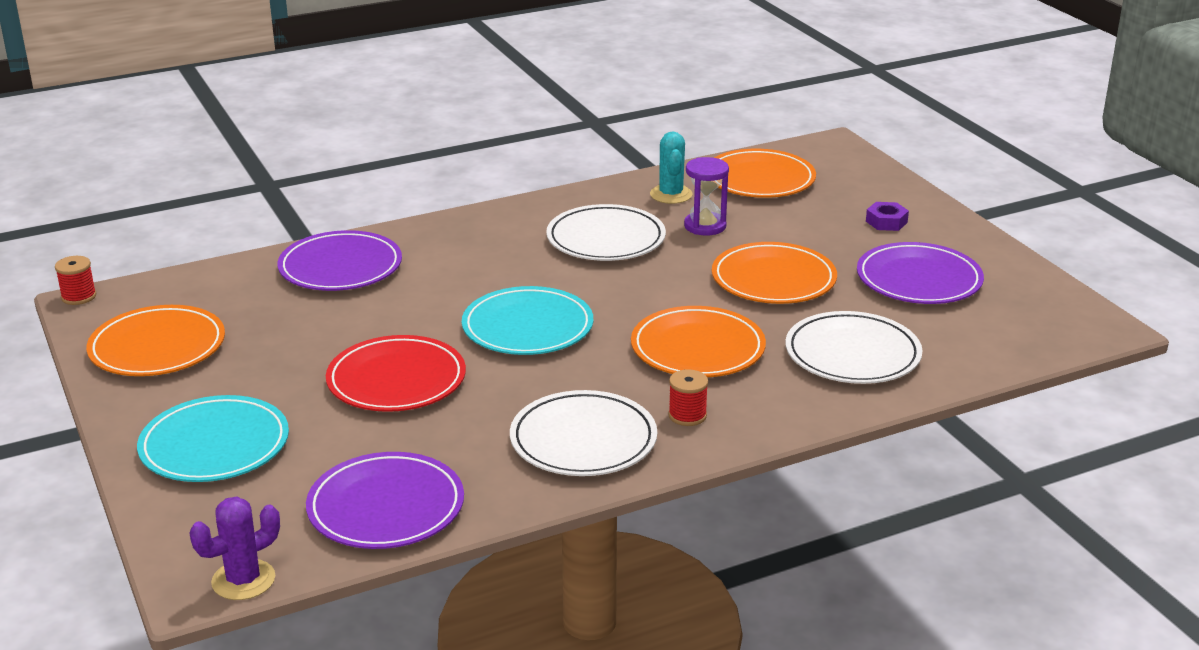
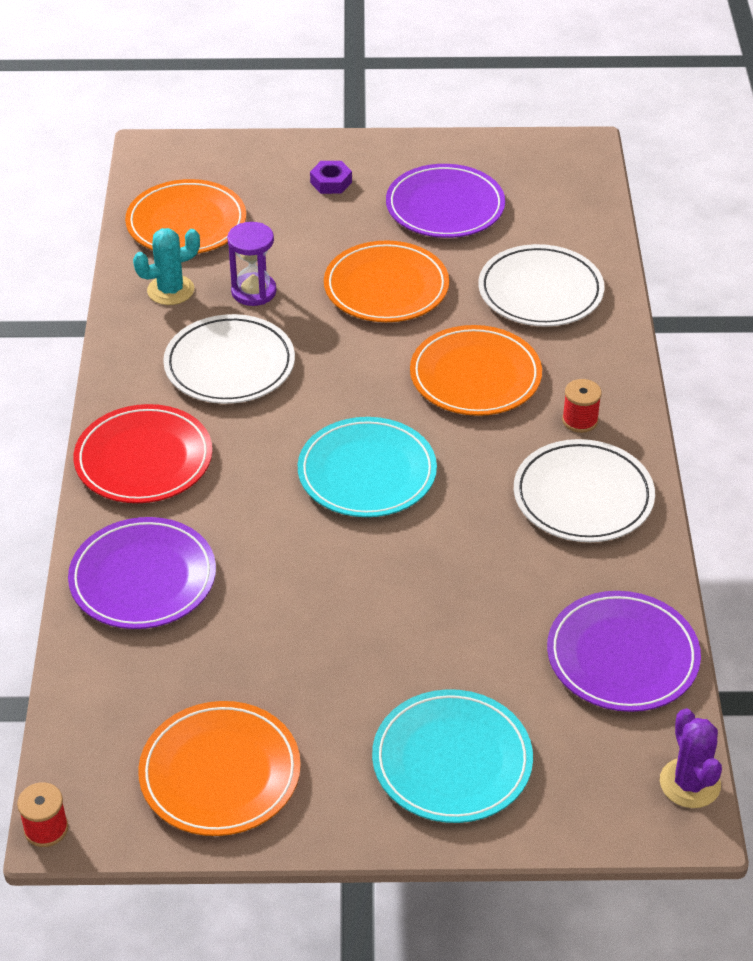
camera: 65 degrees left, 15 degrees up
red plate [326,335,466,412] -> red plate moved to [73,404,212,503]
turquoise cactus [650,132,692,204] -> turquoise cactus turned 45 degrees counterclockwise [133,228,200,305]

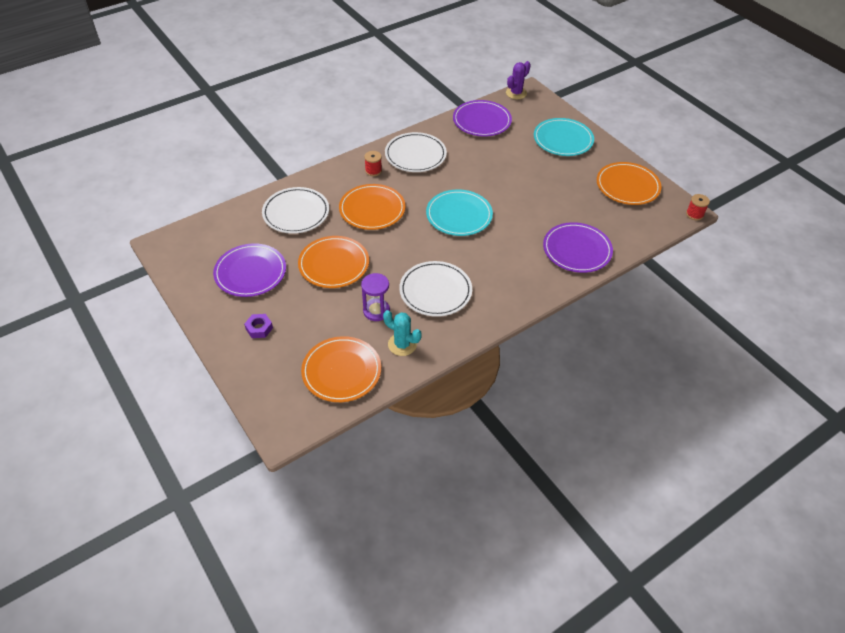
camera: 125 degrees left, 5 degrees up
red plate [73,404,212,503] -> none

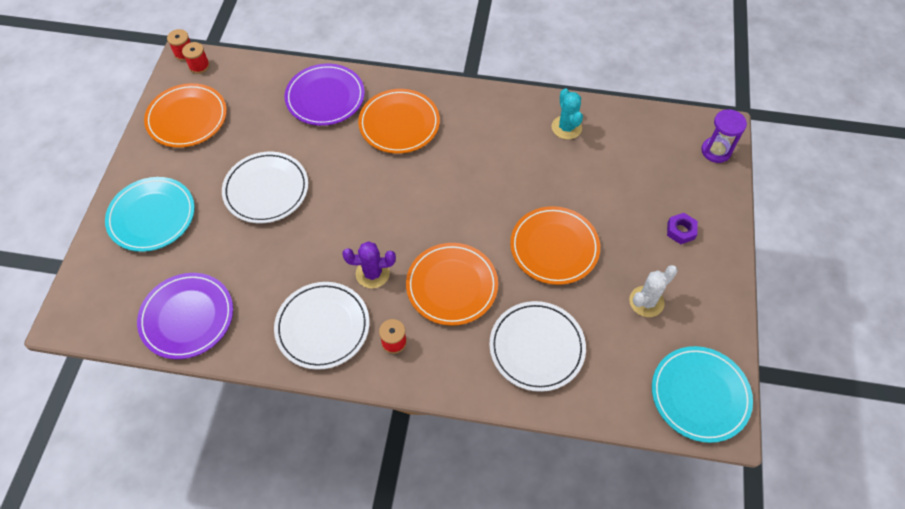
camera: 135 degrees left, 10 degrees up
purple plate [213,243,286,297] -> white cactus [629,265,678,317]
orange plate [301,336,381,402] -> orange plate moved to [358,89,440,154]
purple hourglass [361,273,390,321] -> purple hourglass moved to [701,109,747,163]
white plate [399,261,472,317] -> white plate moved to [222,152,308,223]
turquoise plate [426,189,493,236] -> turquoise plate moved to [652,346,753,443]
purple cactus [506,61,531,99] -> purple cactus moved to [342,241,396,288]
none -> red spool [182,42,210,74]

